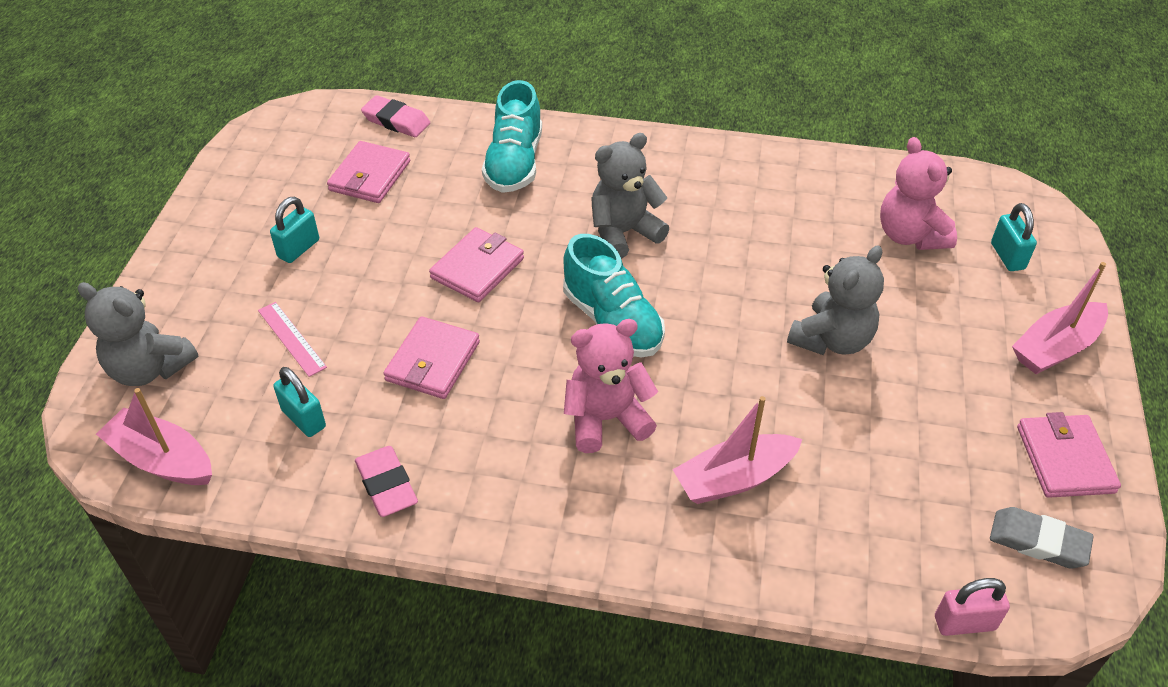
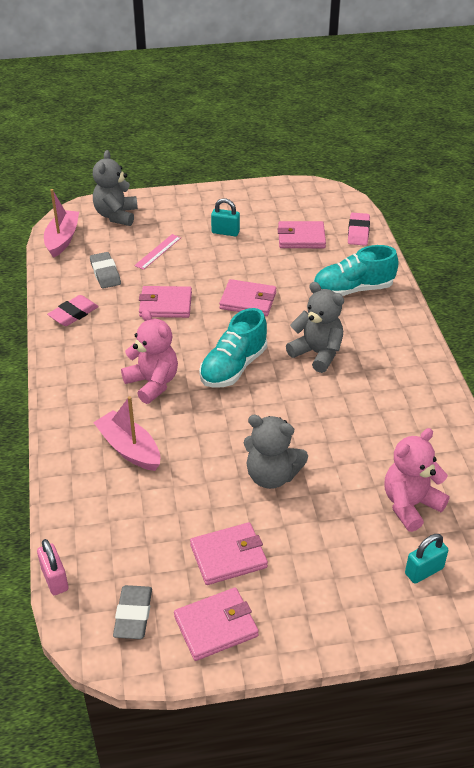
camera: 70 degrees right, 5 degrees down
turquoise padlock [273,367,326,437] -> grey eraser [90,252,121,289]
pink boat [1012,262,1108,374] -> none
none -> pink wallet [190,522,268,585]

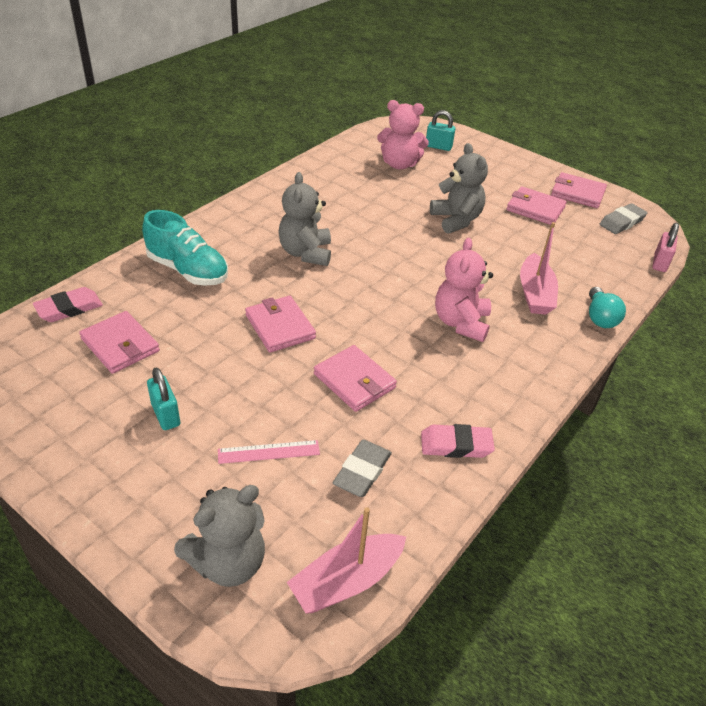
camera: 135 degrees left, 0 degrees up
turquoise shoe [199,308,267,388] -> none
none -> turquoise light bulb [589,287,626,328]

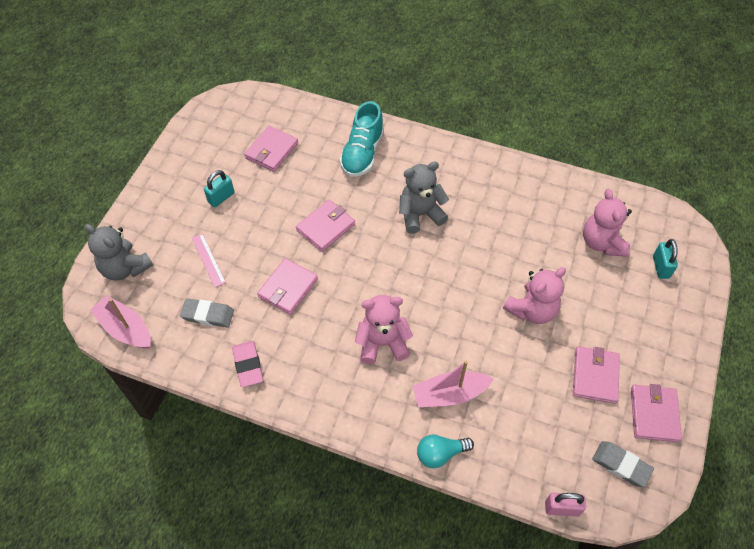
camera: 75 degrees right, 15 degrees up
pink eraser [33,287,103,322] -> none
grey teddy bear [430,143,488,234] -> pink teddy bear [503,267,566,324]

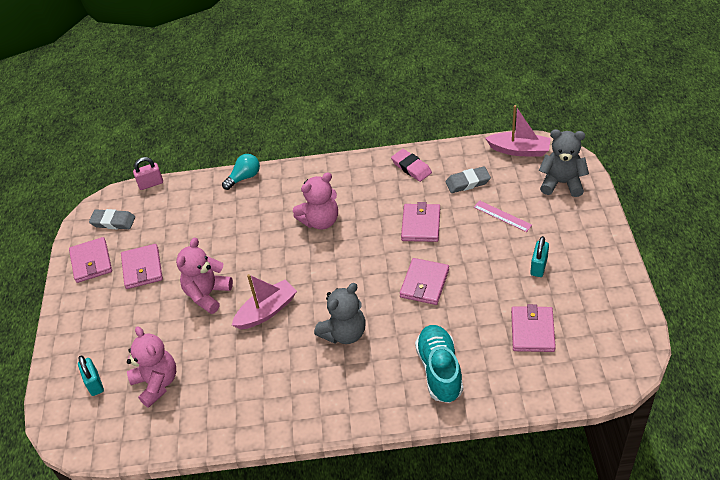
camera: 160 degrees right, 10 degrees down
pink boat [412,361,494,408] -> pink boat moved to [232,274,297,329]

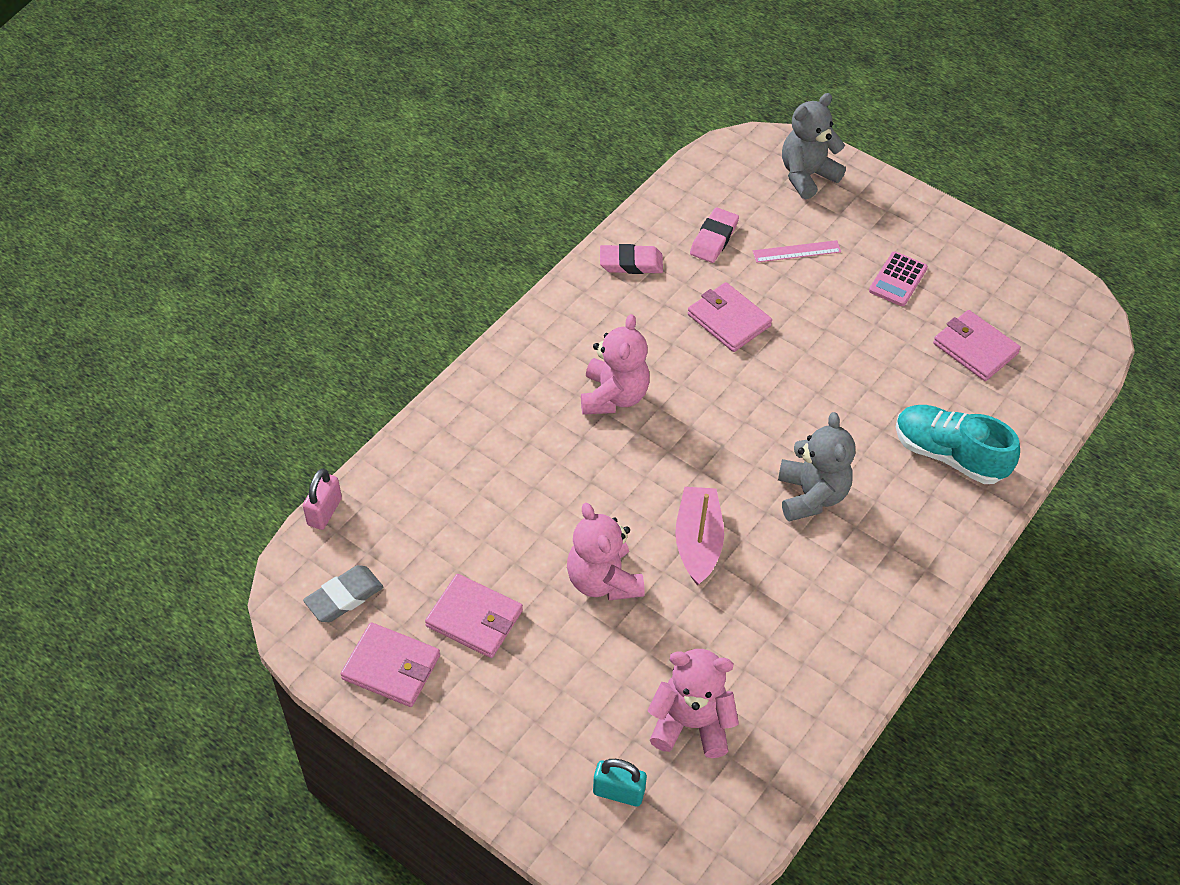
camera: 55 degrees left, 5 degrees up
turquoise light bulb [222,154,260,190] -> none
pink wallet [400,258,449,305] -> none
grey eraser [445,166,491,193] -> pink eraser [690,207,739,263]
pink boat [485,105,551,157] -> none
turquoise padlock [530,236,549,277] -> pink calculator [869,251,928,306]

